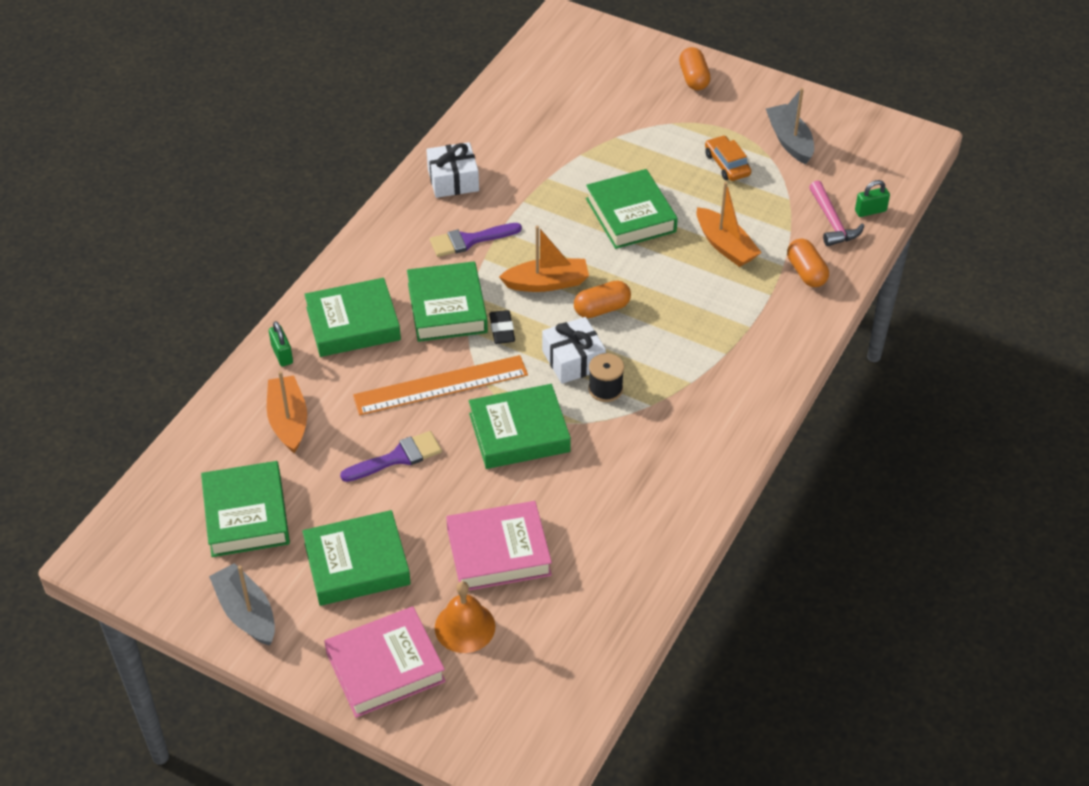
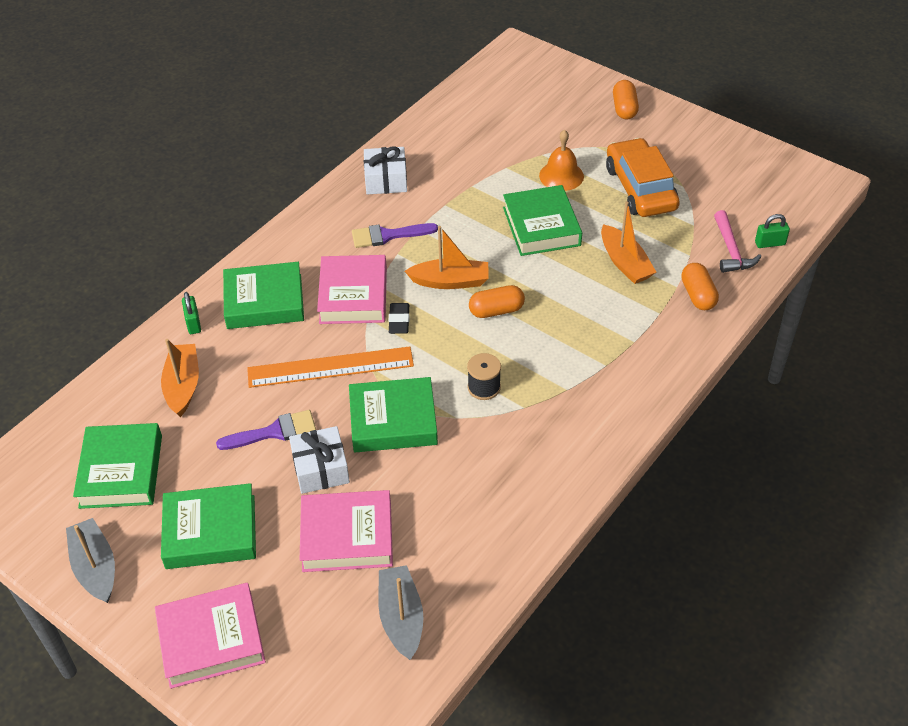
camera: 10 degrees right, 0 degrees up
green book [407,261,488,342] -> pink book [317,255,387,324]
orange bell [435,581,495,653] -> orange bell moved to [539,130,584,191]
white gift [542,317,606,384] -> white gift moved to [289,426,350,494]
orange car [705,135,751,181] -> orange car [606,138,680,217], size x1.85
grey boat [766,88,814,164] -> grey boat moved to [378,565,423,660]

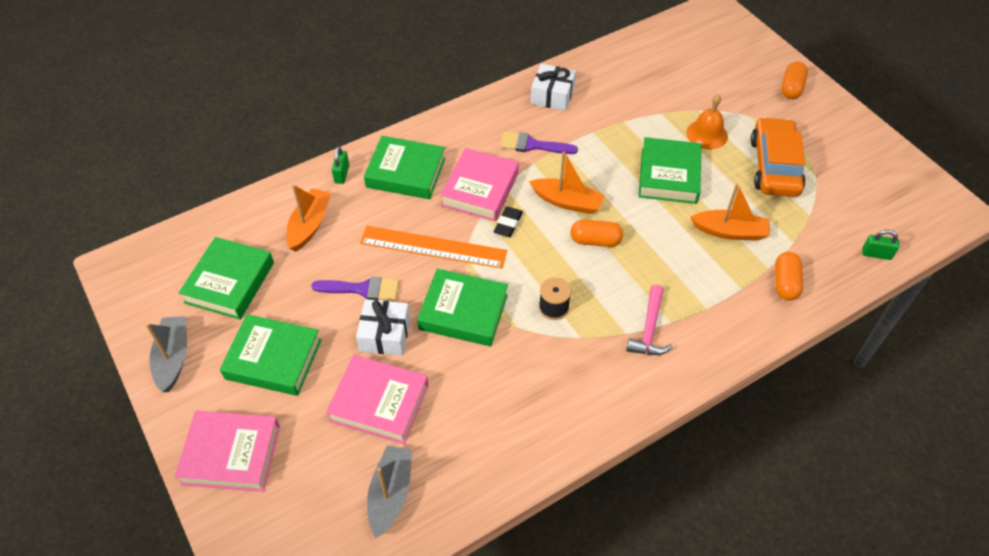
camera: 20 degrees right, 5 degrees up
orange boat [601,201,656,284] -> orange boat turned 75 degrees counterclockwise [690,183,770,241]
pink hammer [714,210,761,273] -> pink hammer moved to [626,285,673,355]

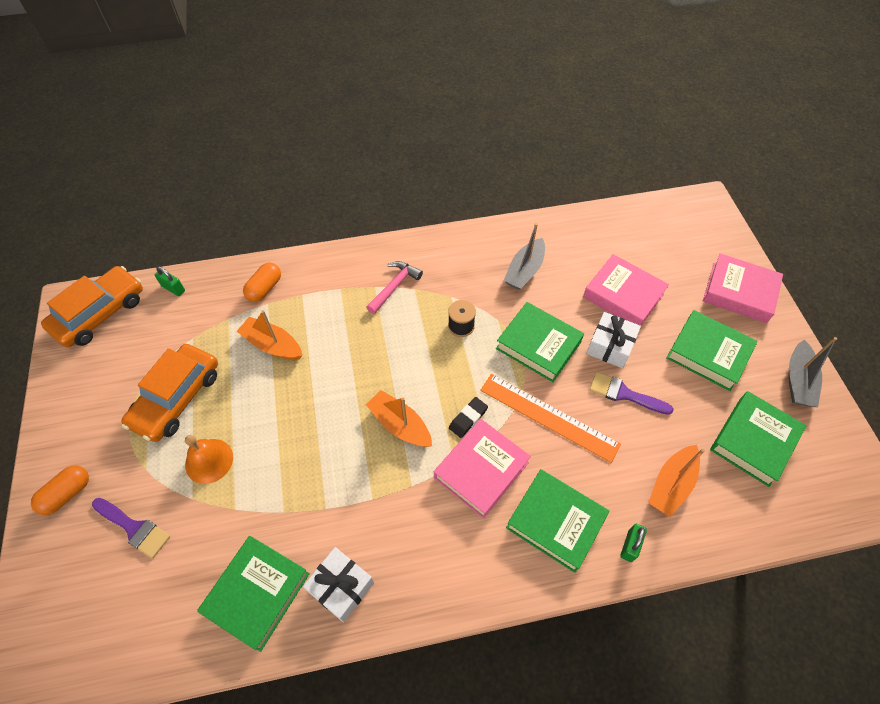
camera: 160 degrees left, 5 degrees up
grey boat [367,445,412,538] -> grey boat moved to [504,223,545,290]
purple brush [500,131,578,154] -> purple brush moved to [92,498,170,558]
orange capsule [570,220,623,247] -> none
green book [639,137,701,204] -> green book moved to [197,536,310,652]
none -> orange car [41,266,143,347]

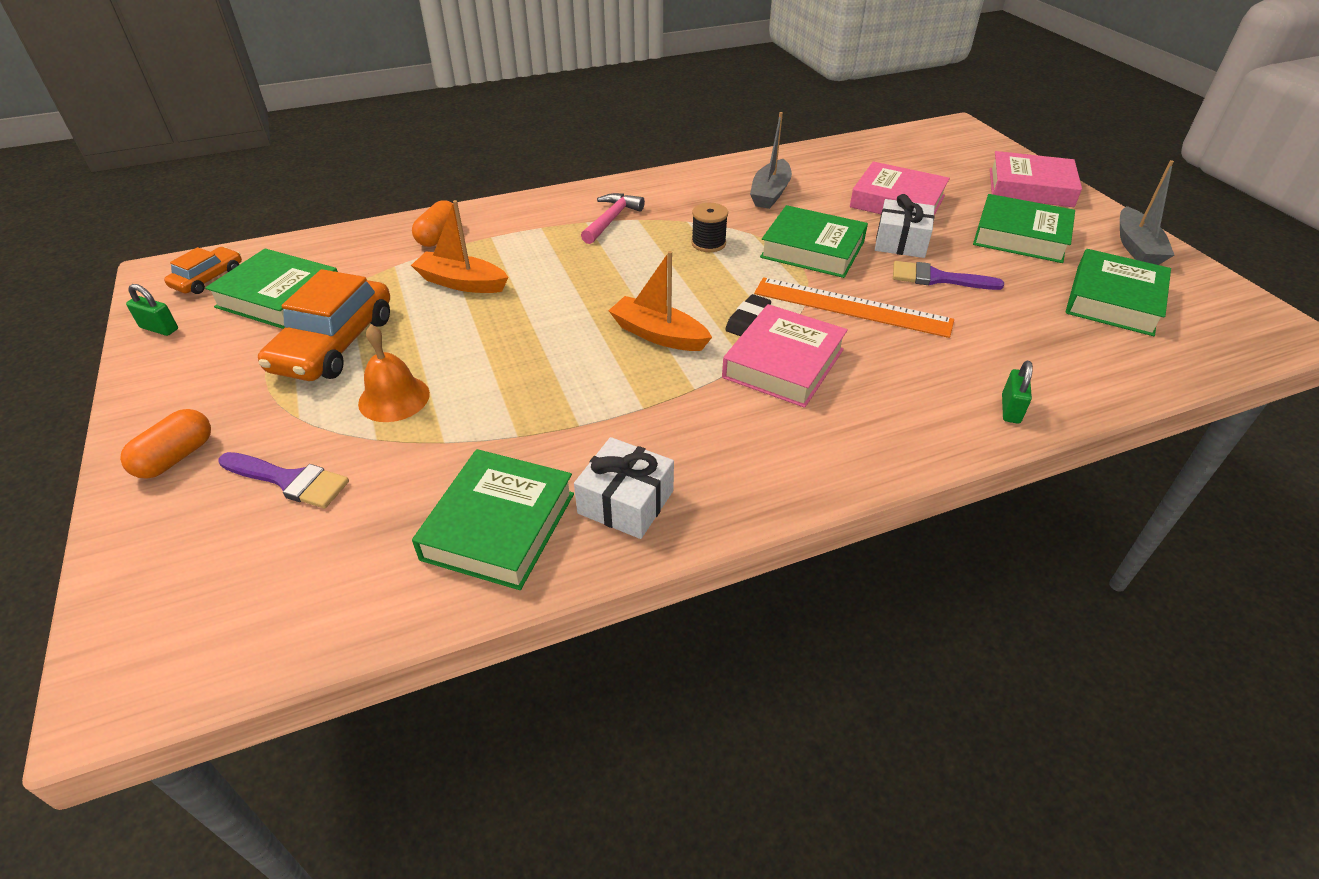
camera: 10 degrees left, 15 degrees down
orange car [41,266,143,347] -> orange car [164,247,242,294], size x0.54
green padlock [155,266,185,296] -> green padlock moved to [126,284,178,336]
green book [506,469,610,573] -> green book moved to [205,249,338,329]
orange boat [649,445,705,517] -> none

